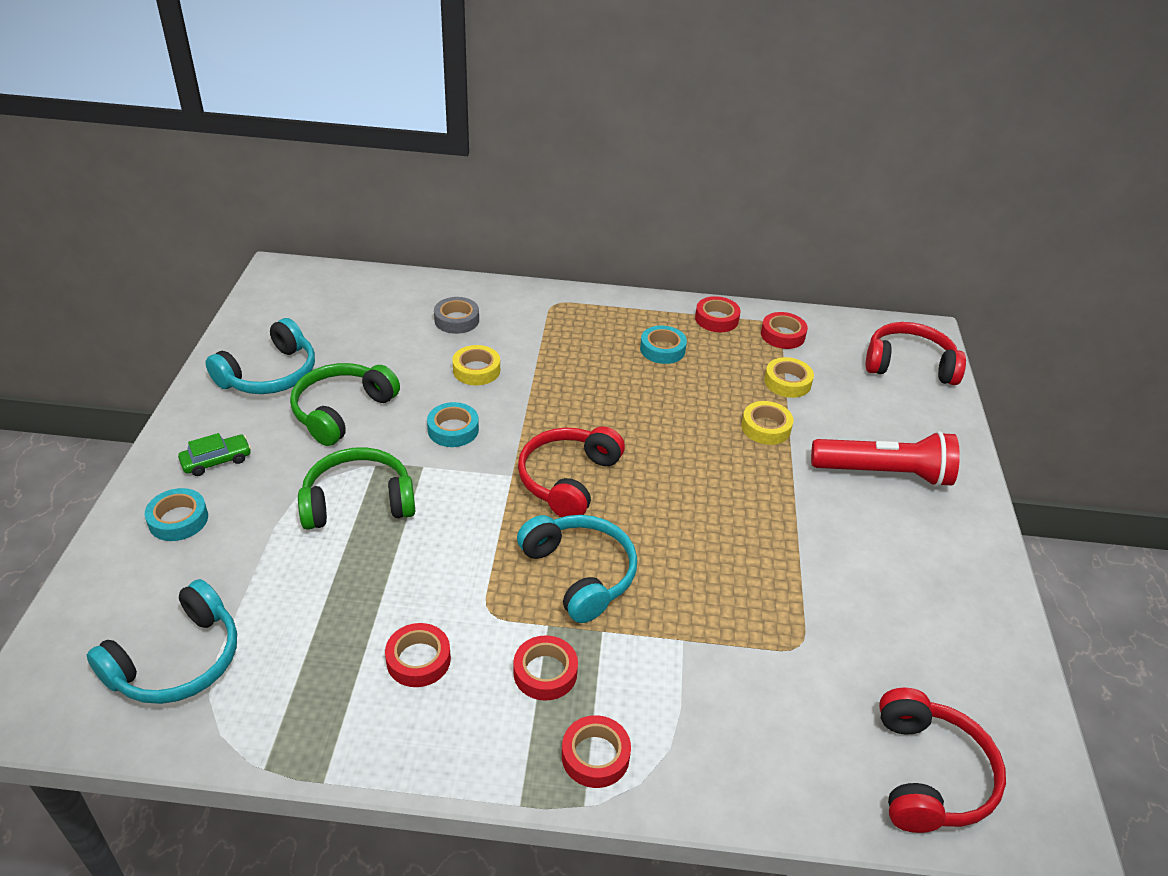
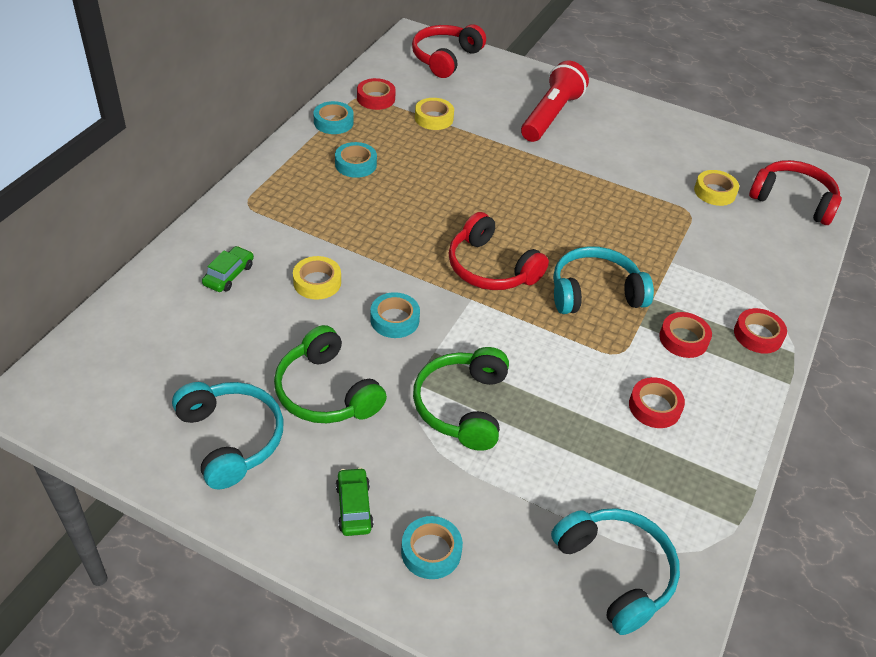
camera: 70 degrees left, 5 degrees up
grey tape [434,297,479,334] -> green car [202,246,254,292]
red tape [695,296,741,332] -> turquoise tape [313,101,354,134]
yellow tape [741,401,794,445] -> yellow tape moved to [694,170,739,206]

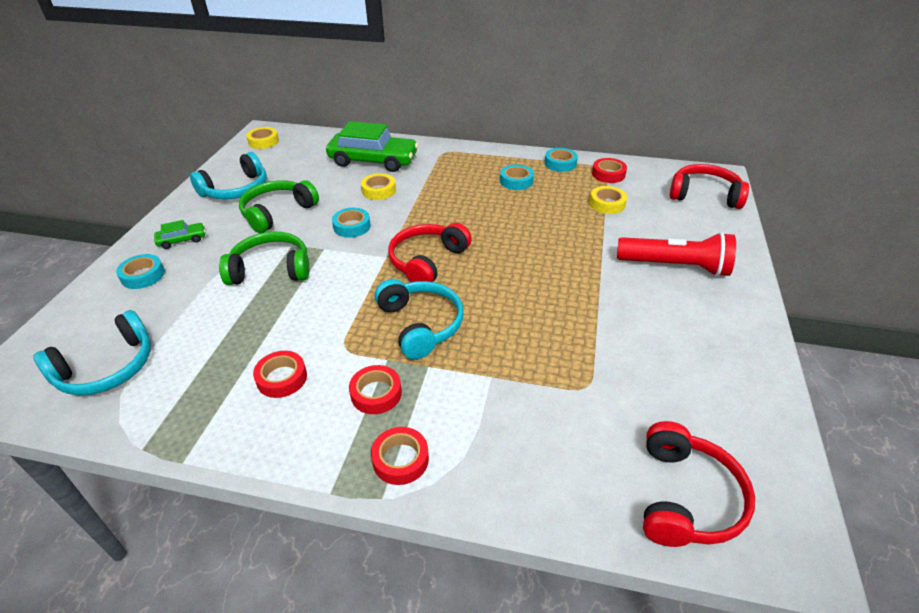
camera: 80 degrees right, 5 degrees down
green car [202,246,254,292] -> green car [326,121,418,172], size x2.21
yellow tape [694,170,739,206] -> yellow tape moved to [246,127,279,149]

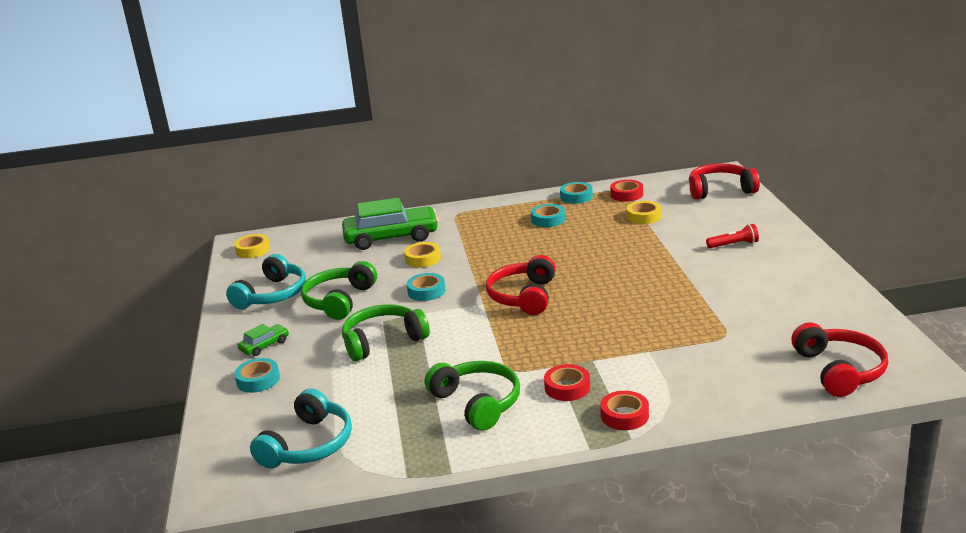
camera: 20 degrees left, 15 degrees down
red tape [253,351,307,398] -> green headphones [425,361,520,431]
turquoise headphones [375,279,464,359] -> none
red flashlight [617,232,736,277] -> red flashlight [706,224,759,248], size x0.51

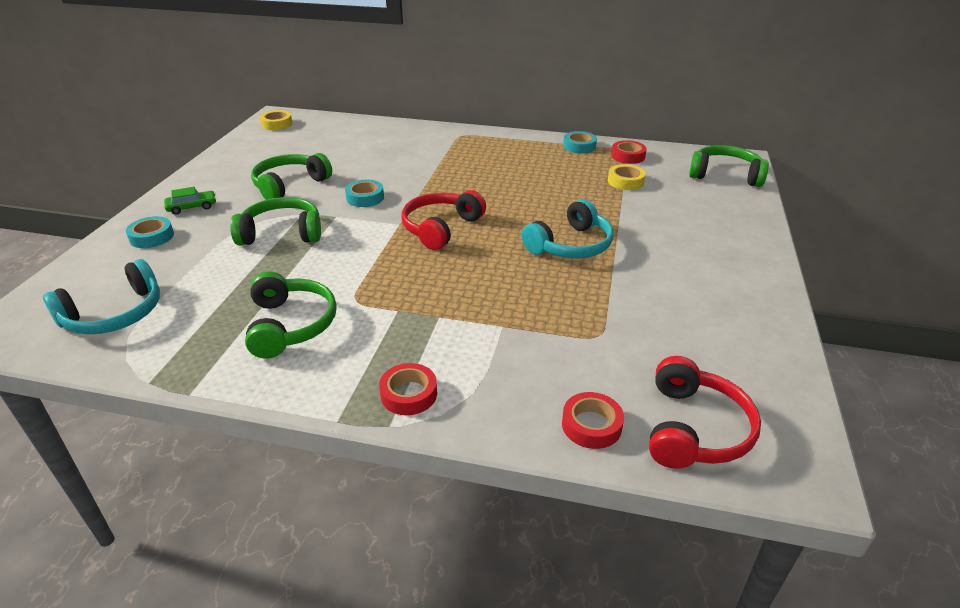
camera: 20 degrees right, 10 degrees up
turquoise headphones [226,254,306,309] -> turquoise headphones moved to [522,199,613,259]
green car [342,198,439,250] -> none
yellow tape [404,242,441,268] -> none
turquoise tape [531,204,565,227] -> none
red tape [544,364,590,401] -> red tape moved to [562,392,624,449]
red headphones [689,163,760,199] -> green headphones [689,145,769,187]
red flashlight [706,224,759,248] -> none

